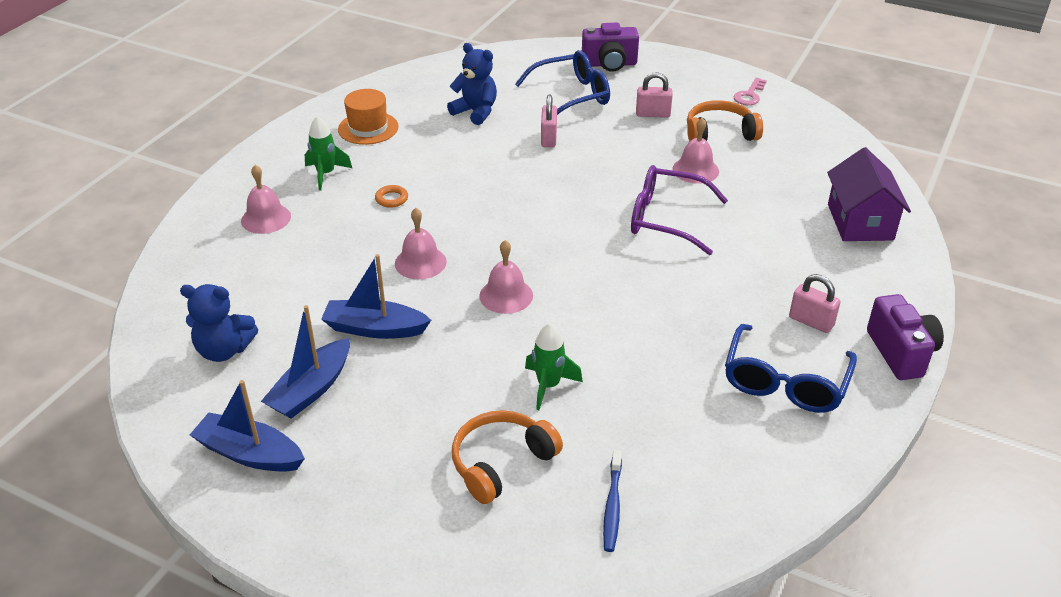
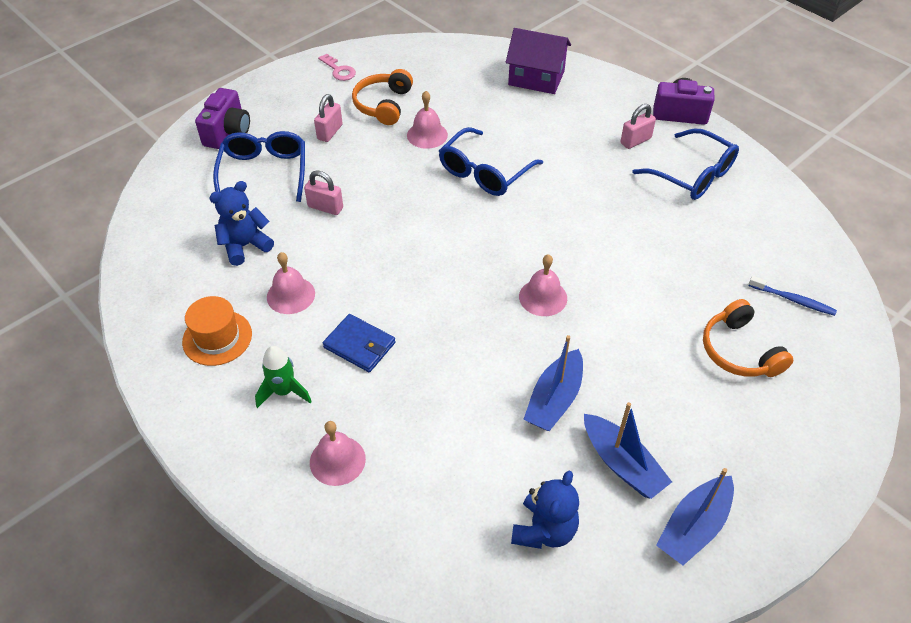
camera: 70 degrees left, 10 degrees up
orange ring [375,185,408,208] -> blue wallet [323,314,395,372]
pink bell [395,208,447,279] -> pink bell moved to [267,252,315,314]
green rocket [525,323,583,410] -> none
purple glasses [631,165,728,255] -> blue glasses [439,127,543,196]

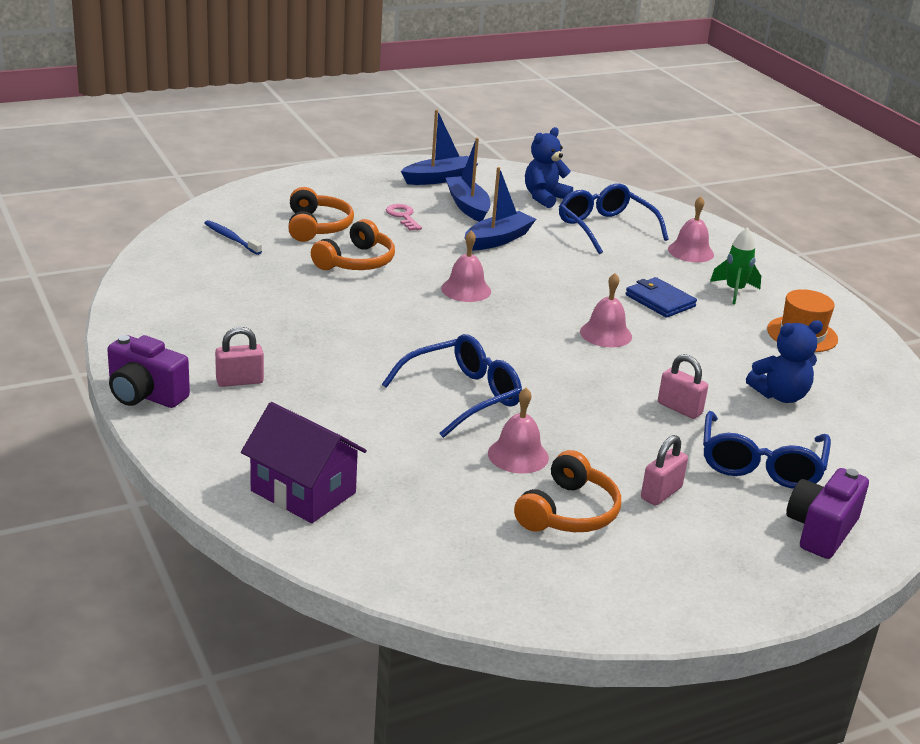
camera: 165 degrees left, 20 degrees down
pink bell [267,252,315,314] -> pink bell moved to [580,273,632,347]
pink key [318,54,356,81] -> pink key moved to [386,204,422,231]
blue glasses [633,129,739,200] -> blue glasses moved to [559,183,669,254]
none -> orange headphones [311,219,395,270]

